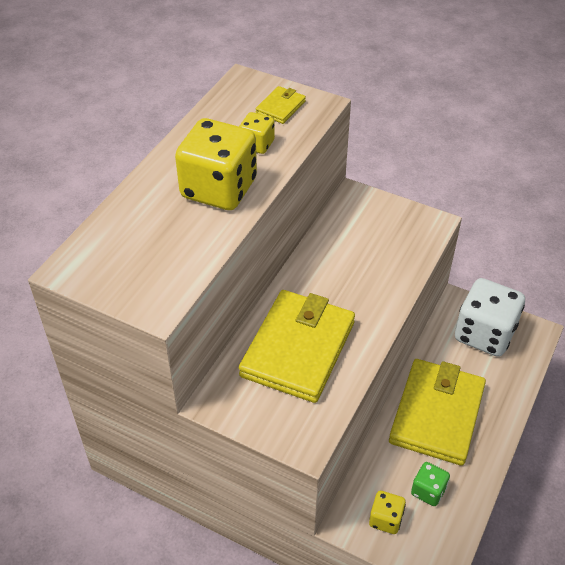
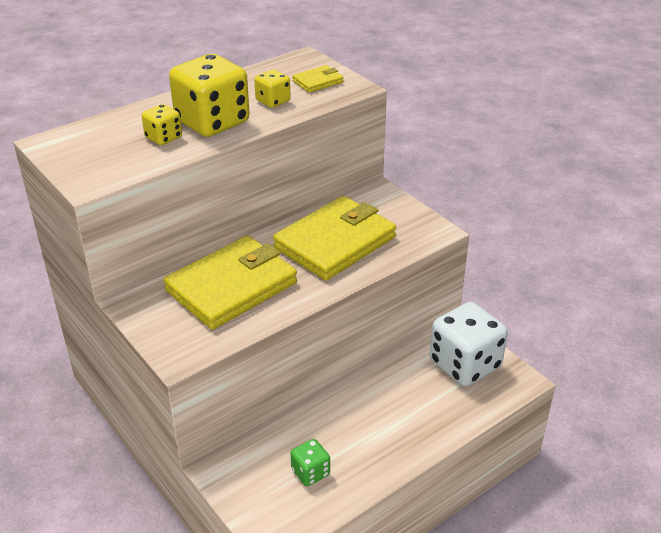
camera: 25 degrees right, 10 degrees down
yellow dice [369,491,406,534] -> yellow dice moved to [142,104,182,145]
yellow wallet [389,359,486,466] -> yellow wallet moved to [273,196,396,280]

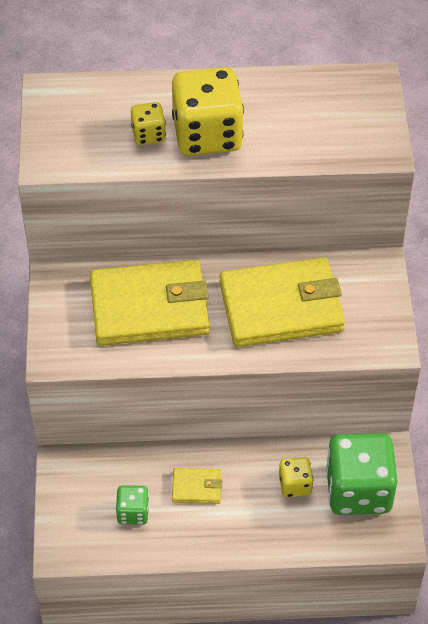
camera: 35 degrees right, 15 degrees up
yellow dice [254,70,291,108] -> yellow dice moved to [279,457,313,498]
yellow wallet [292,65,344,93] -> yellow wallet moved to [172,468,222,504]
white dice [430,302,508,386] -> green dice [326,433,397,515]

